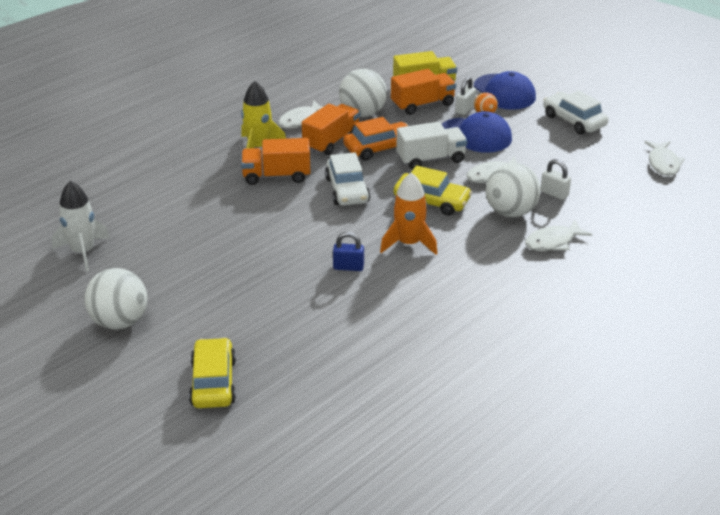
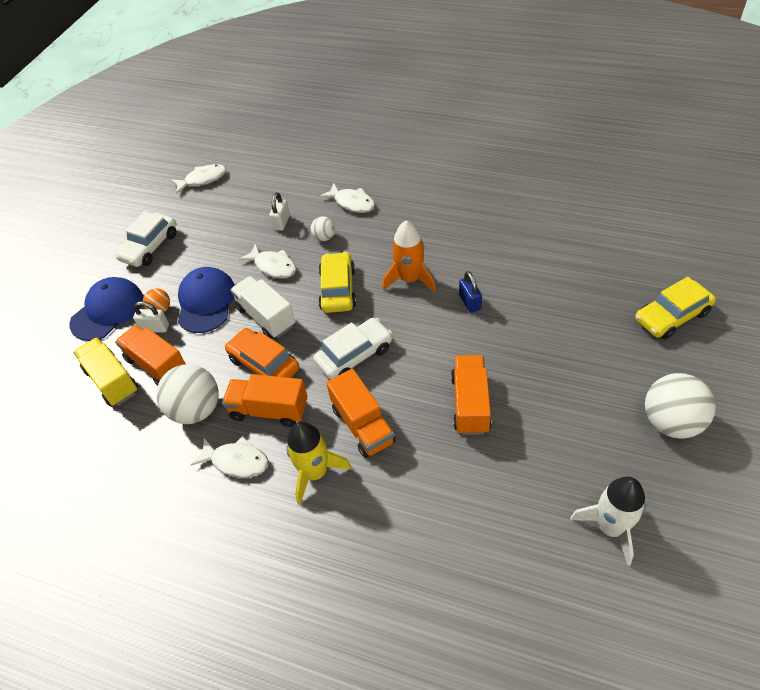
camera: 110 degrees left, 15 degrees up
white ball [486,163,540,217] -> white ball [311,216,335,241], size x0.50
none -> orange truck [451,355,492,435]

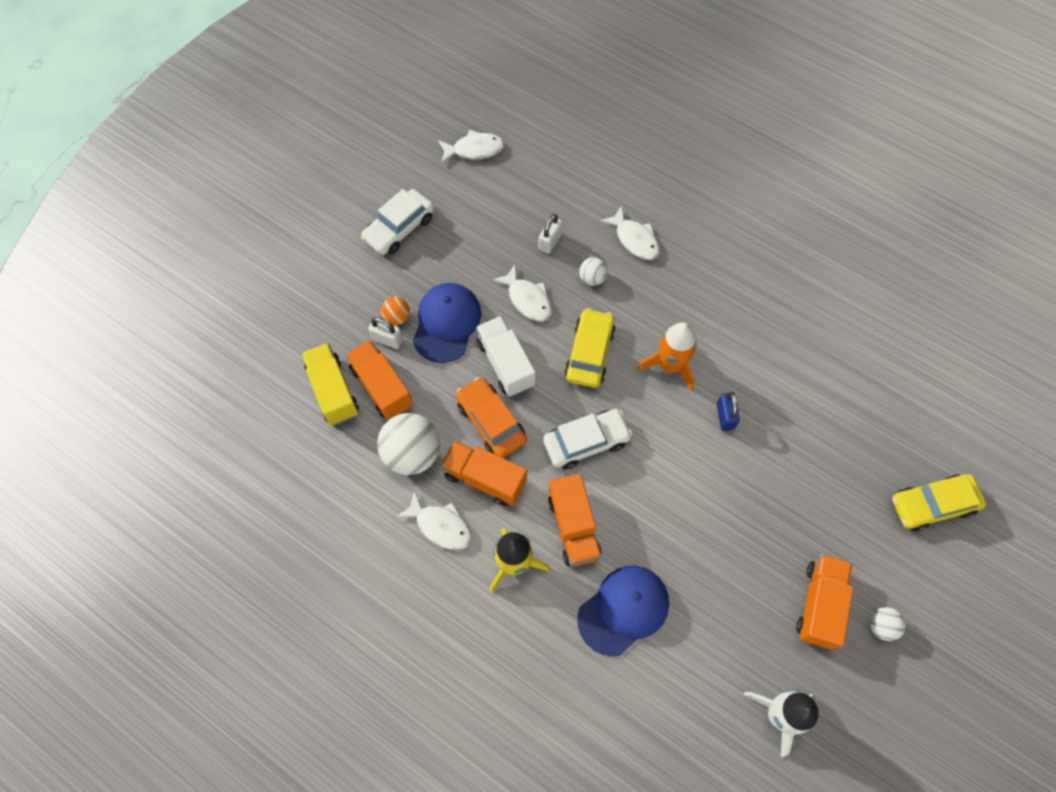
camera: 10 degrees right, 15 degrees up
blue cap [69,277,143,341] -> blue cap moved to [577,566,669,656]
orange truck [451,355,492,435] -> orange truck moved to [796,554,853,650]
white ball [645,373,716,439] -> white ball [870,607,906,641], size x0.50

